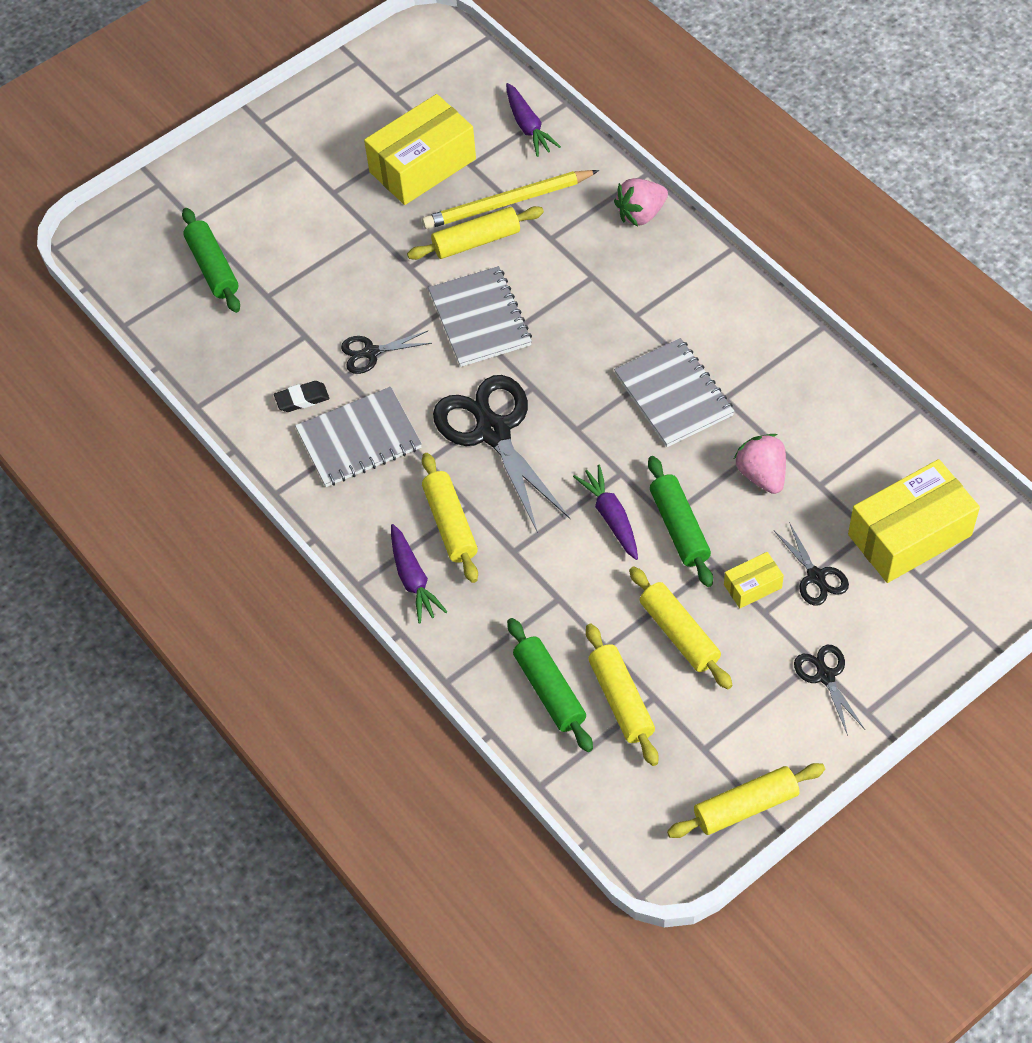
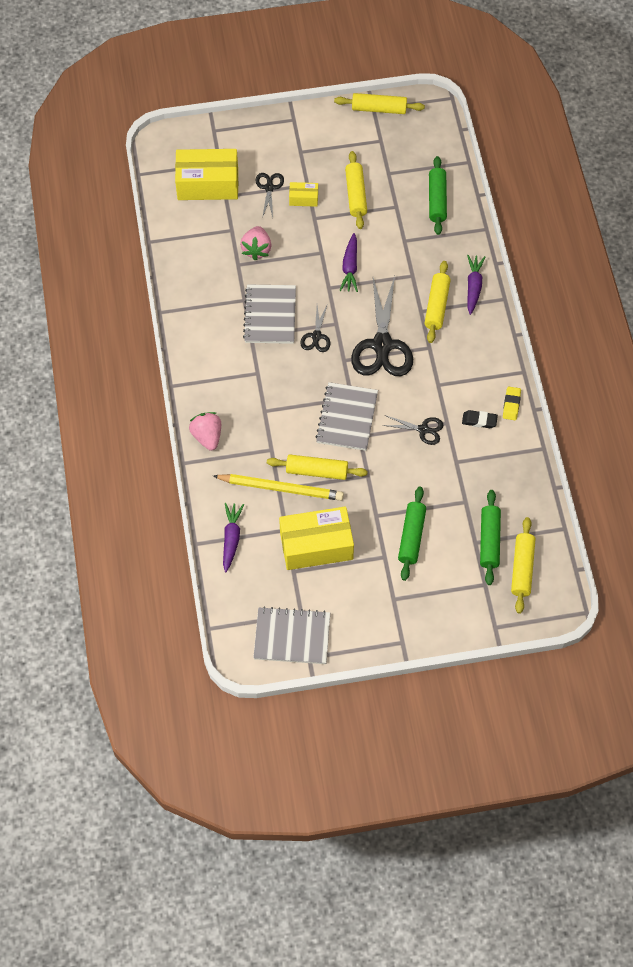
camera: 155 degrees left, 5 degrees up
grey notebook [295,387,422,487] -> grey notebook moved to [253,606,330,664]
yellow rolling pin [586,624,659,766] -> yellow rolling pin moved to [511,517,536,614]
pink strawberry [614,178,668,226] -> pink strawberry turned 105 degrees counterclockwise [189,412,221,451]
green rolling pin [648,456,713,587] -> green rolling pin moved to [398,487,426,581]
black scissors [794,645,865,736] -> black scissors moved to [300,303,331,352]
none -> yellow eraser [503,387,521,420]

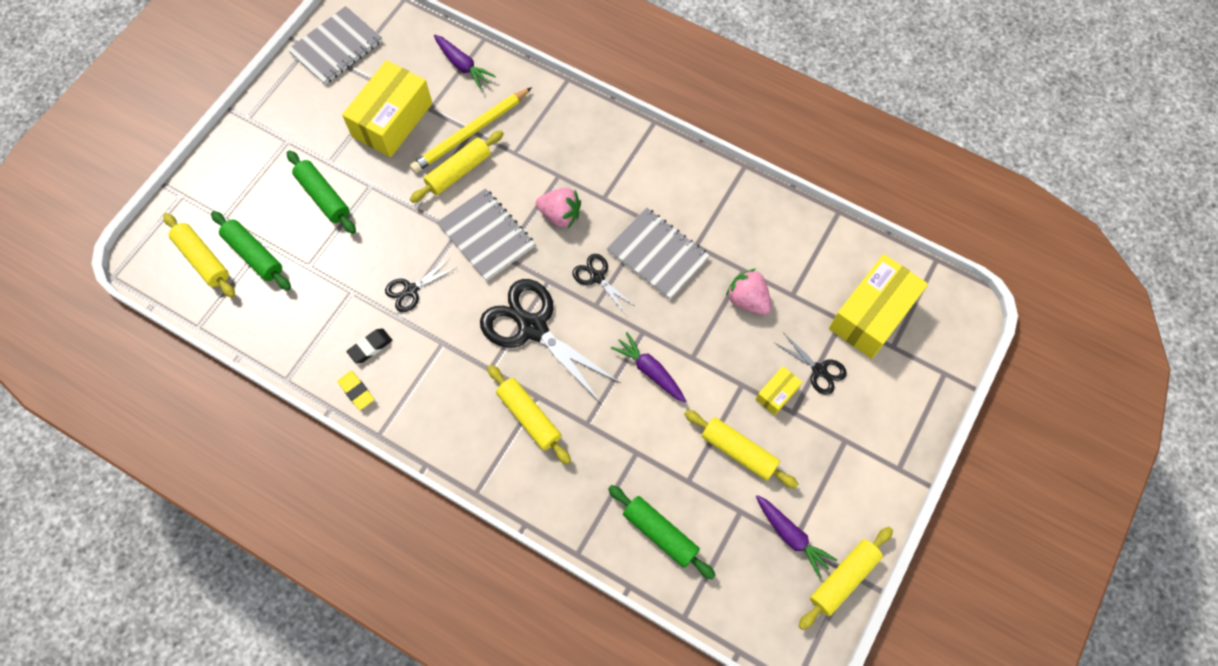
camera: 130 degrees right, 5 degrees up
pink strawberry [189,412,221,451] -> pink strawberry moved to [536,188,581,228]
purple carrot [467,255,485,315] -> purple carrot moved to [756,495,837,578]

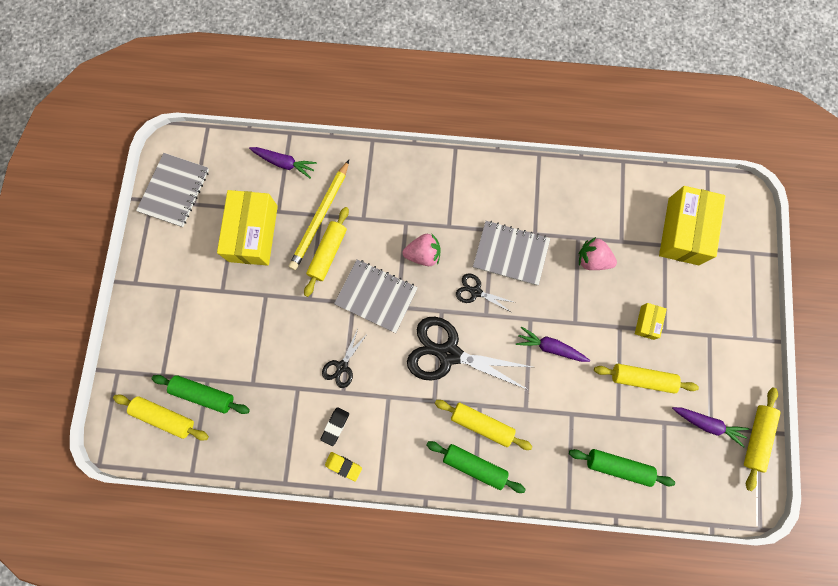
camera: 25 degrees left, 10 degrees up
green rolling pin [287,150,356,234] -> green rolling pin moved to [427,441,526,493]
black scissors [775,333,847,395] -> none

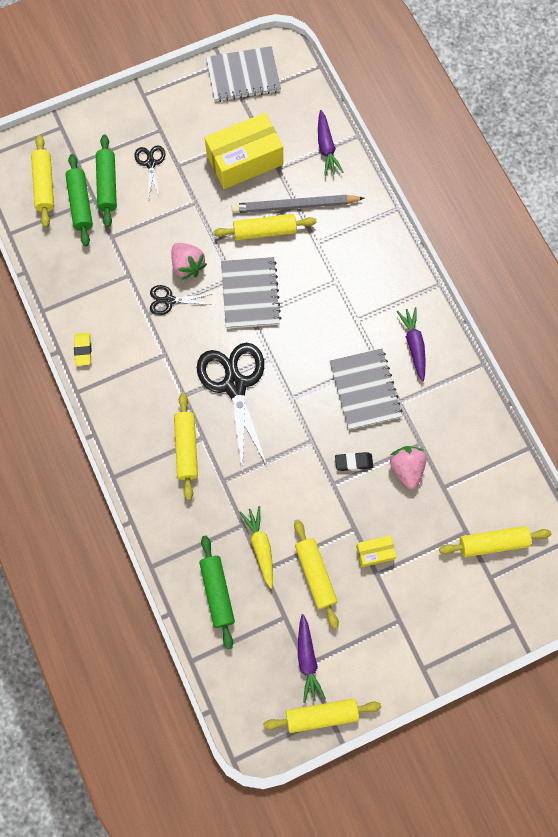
camera: 60 degrees right, 5 degrees down
yellow pencil [289,160,349,270] -> grey pencil [231,195,364,213]
black eraser [320,407,349,446] -> black eraser moved to [335,452,373,471]
pink strawberry [402,233,441,266] -> pink strawberry moved to [171,243,207,280]
green rolling pin [427,441,526,493] -> green rolling pin moved to [96,135,117,227]
black scissors [456,274,513,312] -> black scissors moved to [134,145,166,200]
purple carrot [516,327,590,362] -> purple carrot moved to [397,307,426,382]
yellow box [659,186,725,265] -> yellow rolling pin [439,526,551,557]
none -> yellow carrot [239,506,273,589]

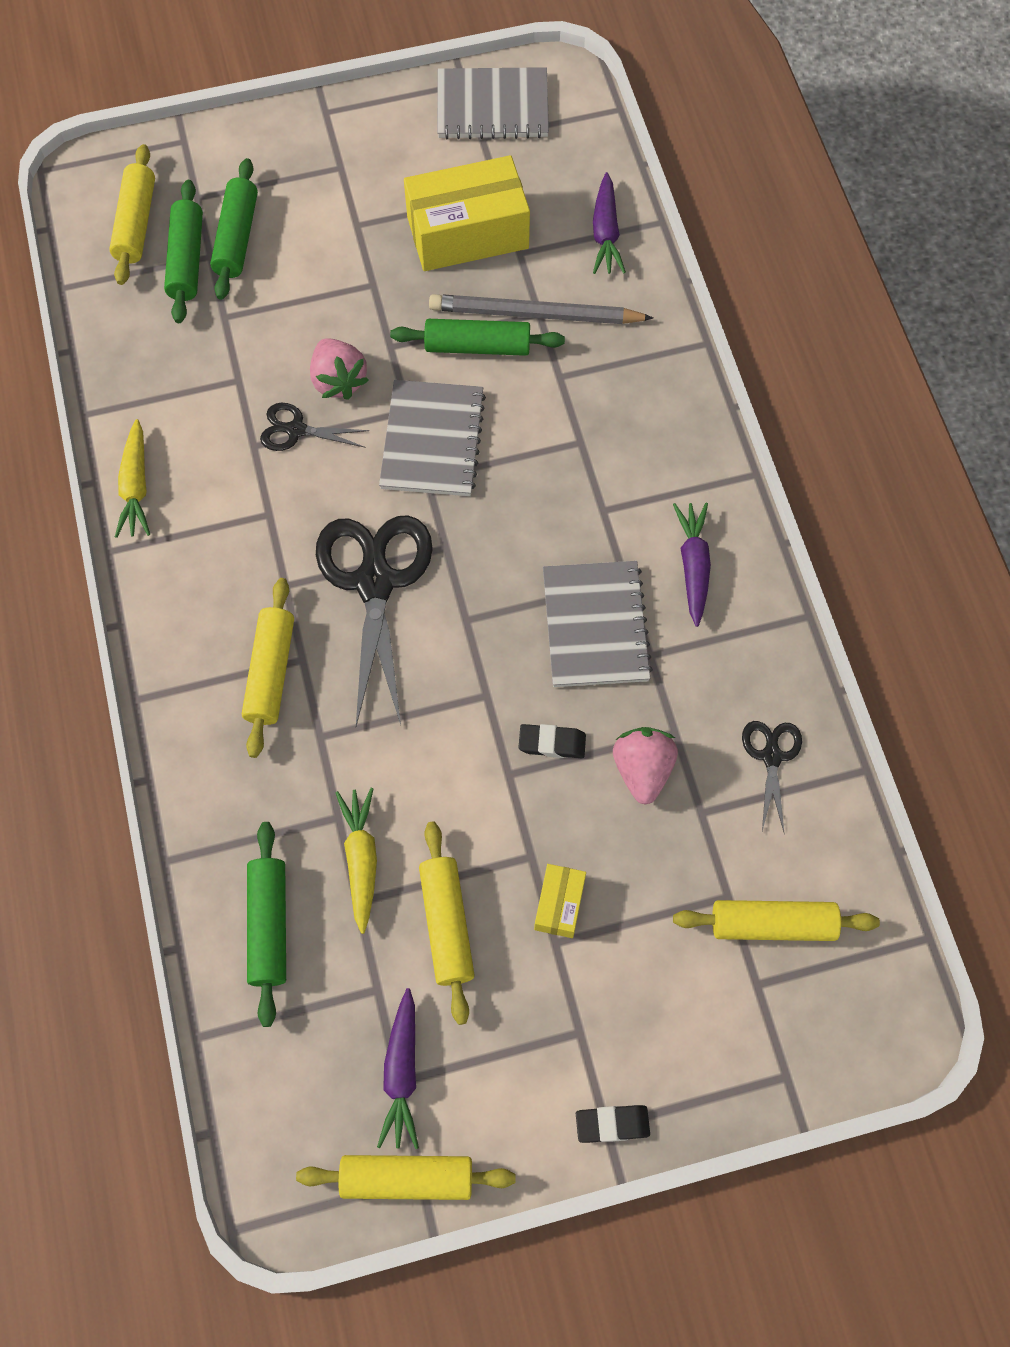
camera: 10 degrees right, 5 degrees down
yellow eraser [74,333,91,366] -> yellow carrot [115,419,150,538]
black scissors [134,145,166,200] -> black scissors moved to [742,721,802,832]
yellow rolling pin [213,214,316,240] -> green rolling pin [390,319,565,356]
yellow box [356,535,396,567] -> yellow box turned 75 degrees counterclockwise [534,864,586,938]
none -> black eraser [576,1105,650,1143]

